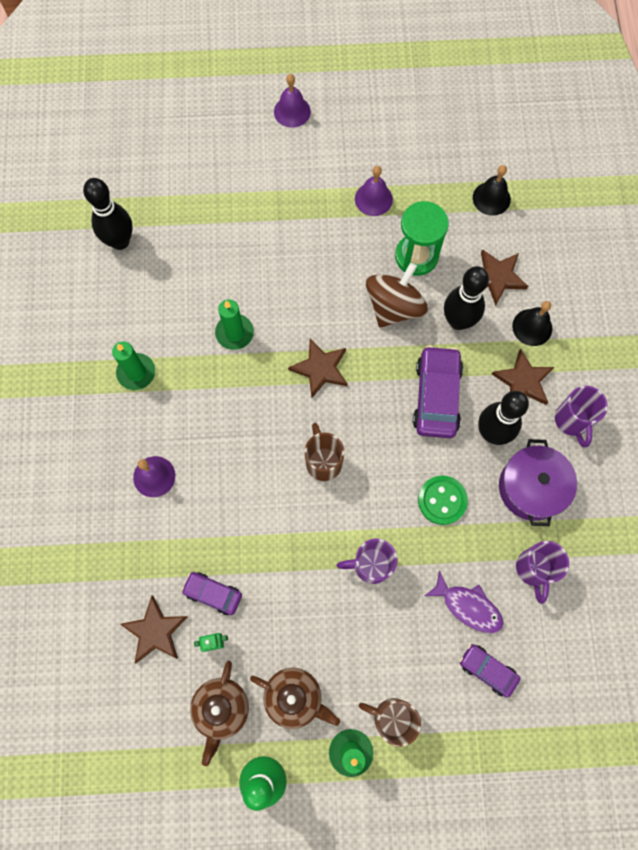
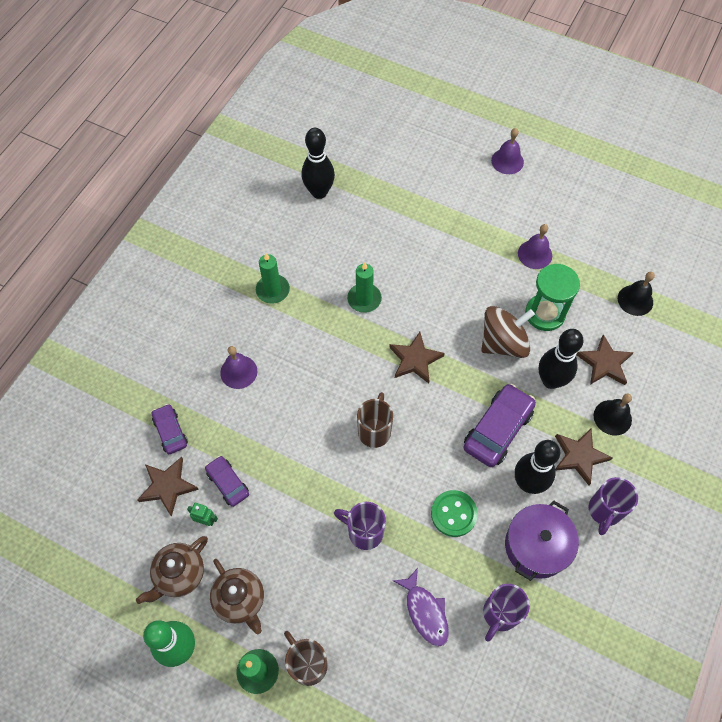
camera: 30 degrees right, 10 degrees down
purple car [460,644,520,698] -> purple car moved to [152,404,188,454]

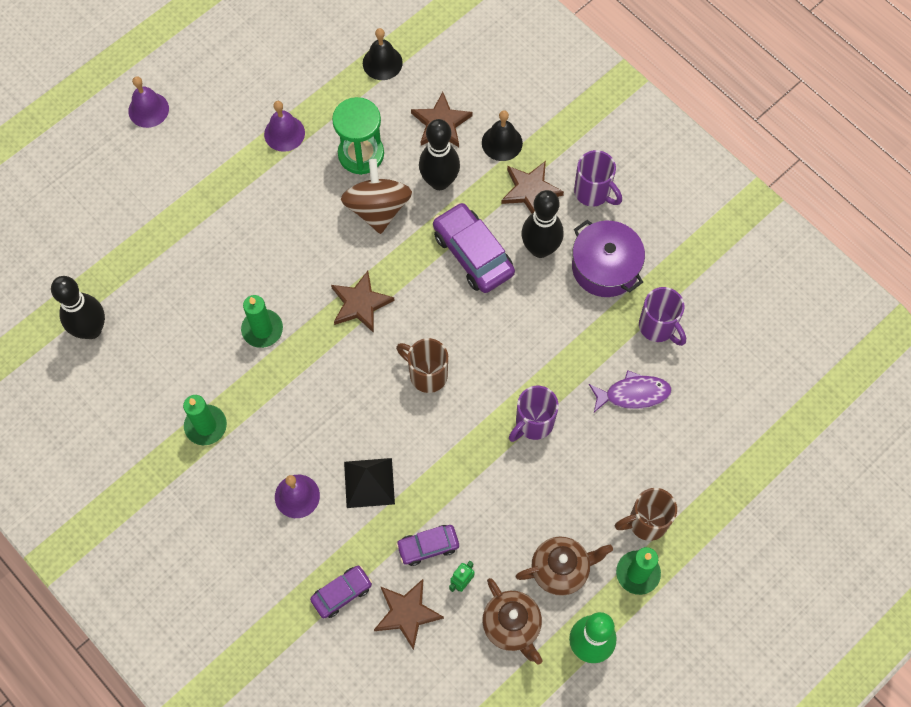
camera: 70 degrees left, 5 degrees up
purple car [152,404,188,454] -> purple car turned 150 degrees clockwise [310,566,372,618]
green button [431,490,478,537] -> none
none -> black pyramid [344,458,395,508]

